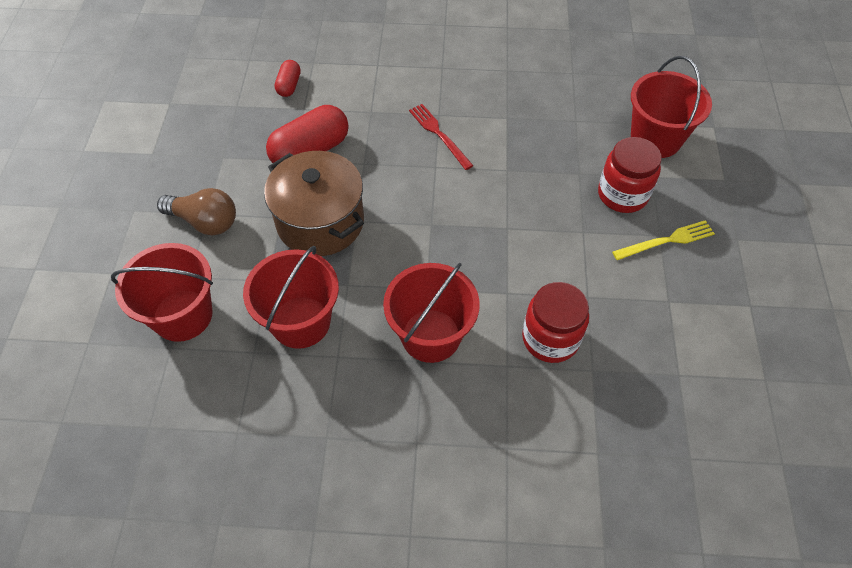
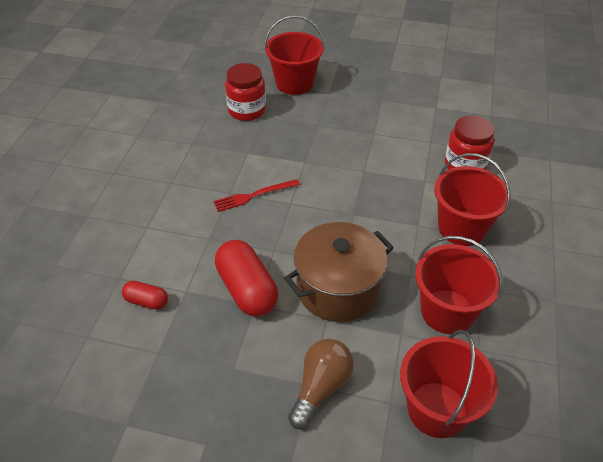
camera: 80 degrees left, 10 degrees down
red jar [598,137,662,213] -> red jar moved to [225,63,266,121]
yellow fork [612,220,715,260] -> none

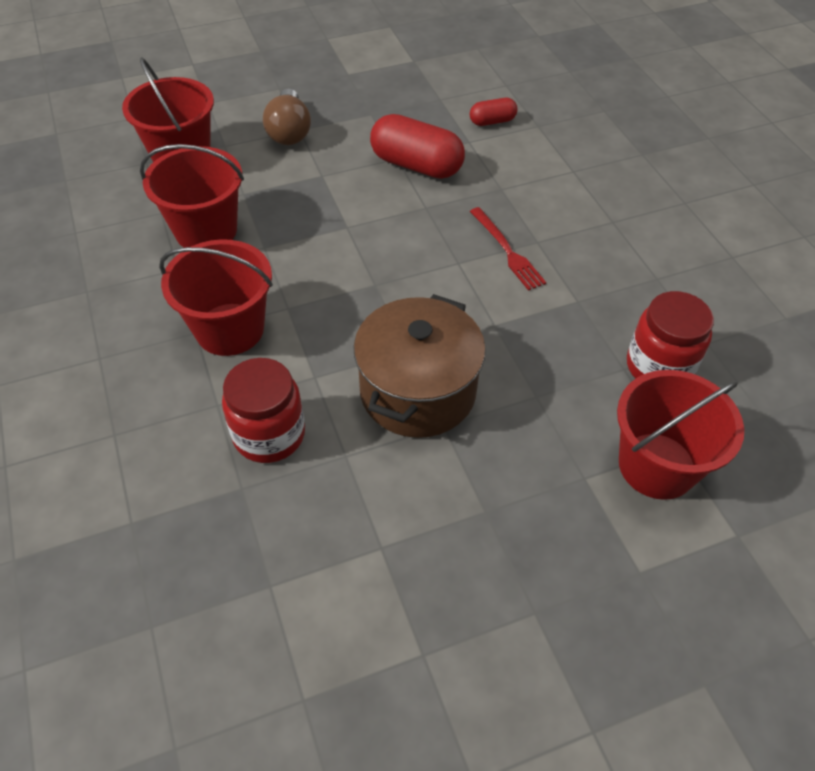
camera: 145 degrees right, 5 degrees up
red fork [214,179,300,212] -> red fork turned 120 degrees clockwise [470,207,546,291]
brown pot [284,222,394,322] -> brown pot moved to [354,294,486,438]

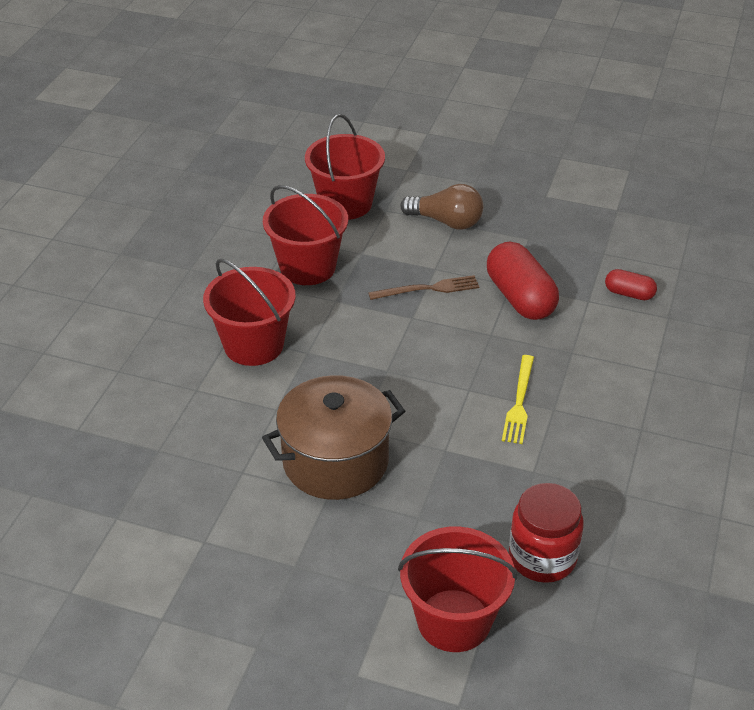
camera: 40 degrees right, 10 degrees down
red jar [222,358,305,463] -> none
brown light bulb [263,89,311,145] -> brown light bulb turned 105 degrees counterclockwise [400,184,484,230]
red fork [470,207,546,291] -> yellow fork [502,355,534,444]
none -> brown fork [368,275,479,300]

